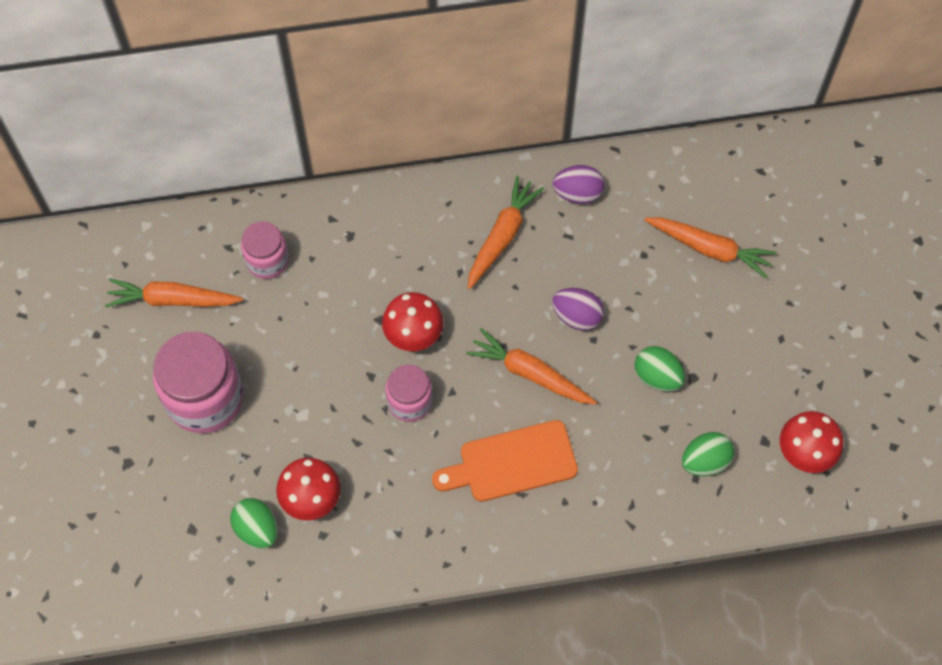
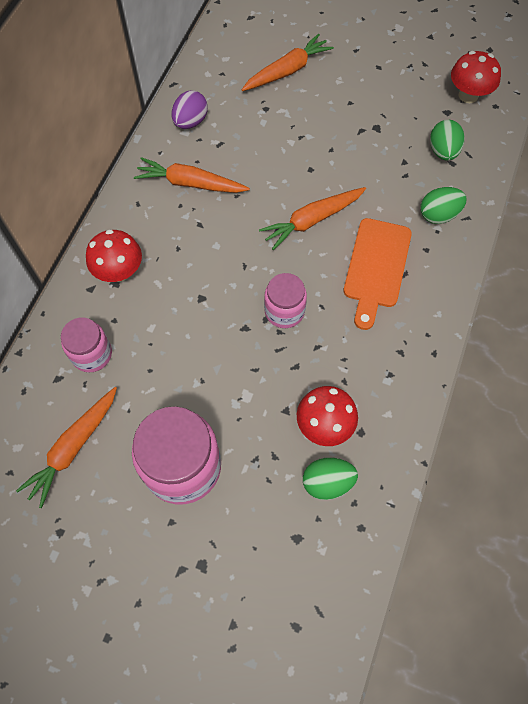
camera: 60 degrees left, 0 degrees up
red mushroom [382,292,444,351] -> red mushroom moved to [86,229,142,282]
orange carrot [468,176,544,289] -> orange carrot turned 45 degrees counterclockwise [134,157,250,193]
purple egg [552,288,604,331] -> none
green egg [635,346,685,391] -> green egg moved to [420,187,467,224]

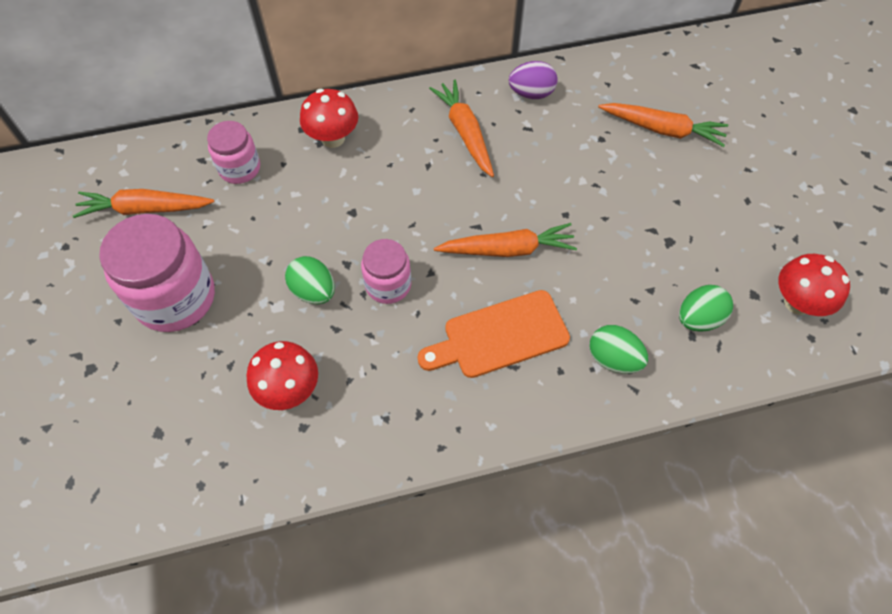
camera: 55 degrees right, 5 degrees down
orange carrot [259,187,366,250] -> orange carrot turned 150 degrees clockwise [434,223,577,257]
green egg [303,458,358,500] -> green egg moved to [285,256,335,304]

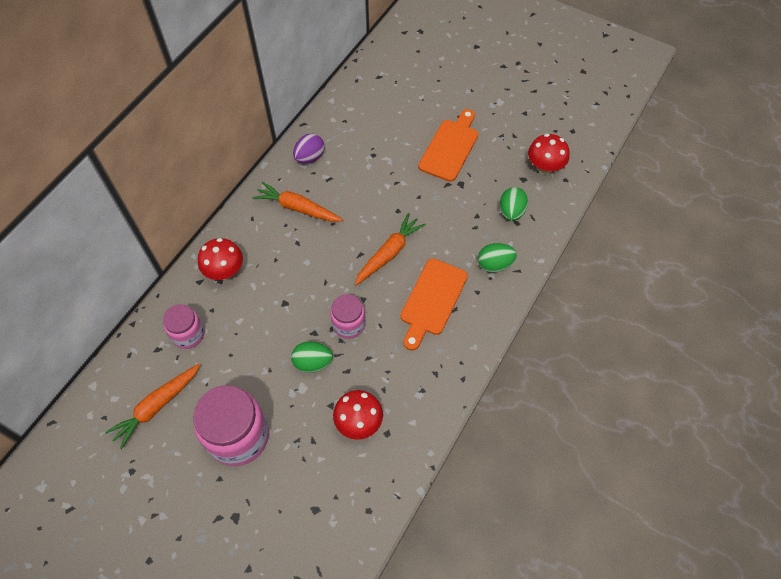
camera: 45 degrees left, 0 degrees up
orange carrot [598,103,728,147] -> none
none -> orange cutting board [418,109,478,182]

